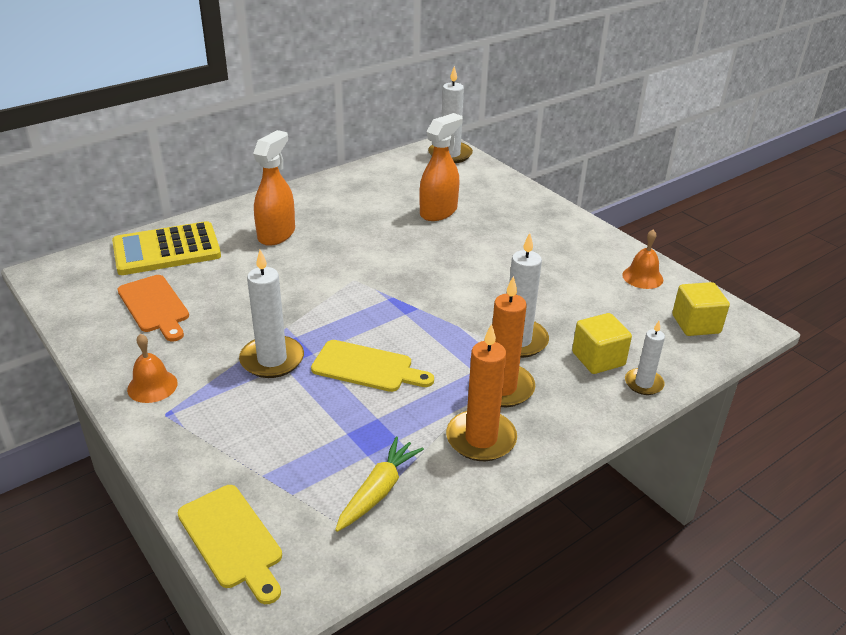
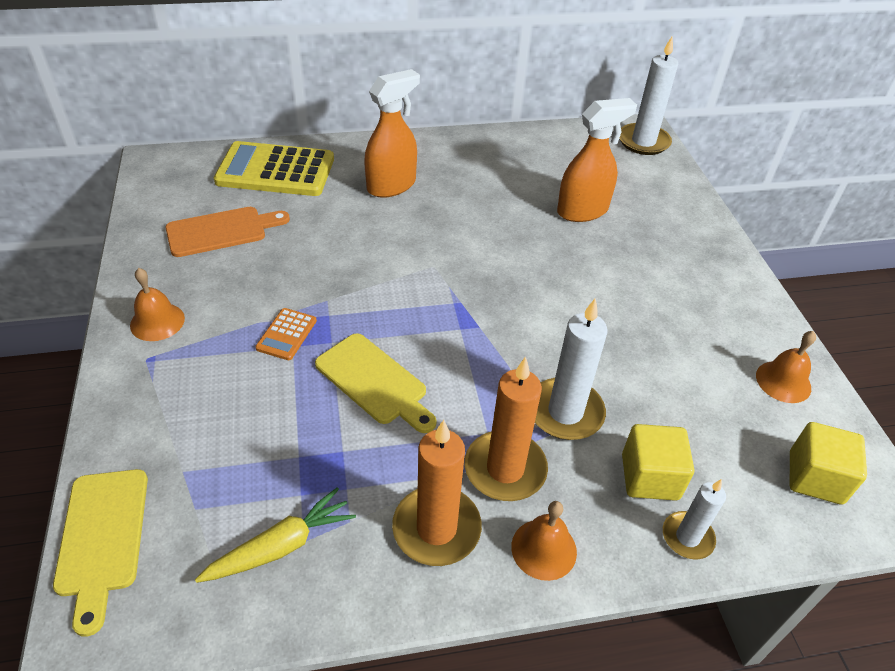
camera: 25 degrees right, 10 degrees up
orange cutting board [118,275,189,342] -> orange cutting board turned 105 degrees counterclockwise [165,207,290,257]
white candle [239,250,304,378] -> orange calculator [255,308,317,360]
none -> orange bell [511,501,577,581]

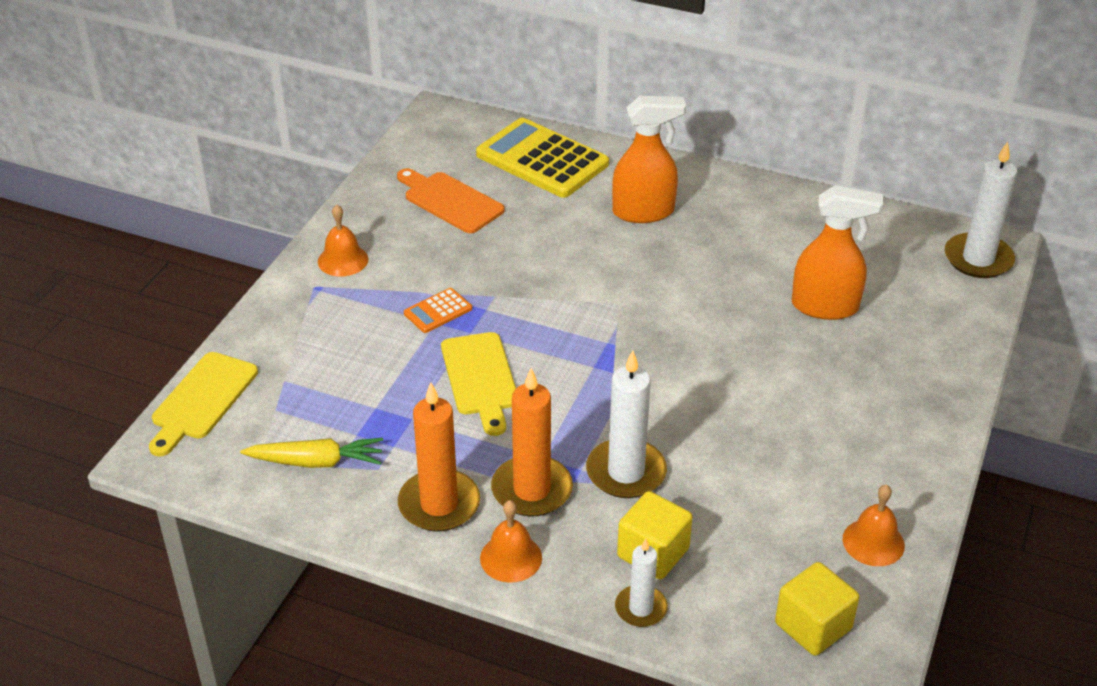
camera: 35 degrees right, 5 degrees down
orange cutting board [165,207,290,257] -> orange cutting board turned 150 degrees counterclockwise [397,168,505,233]

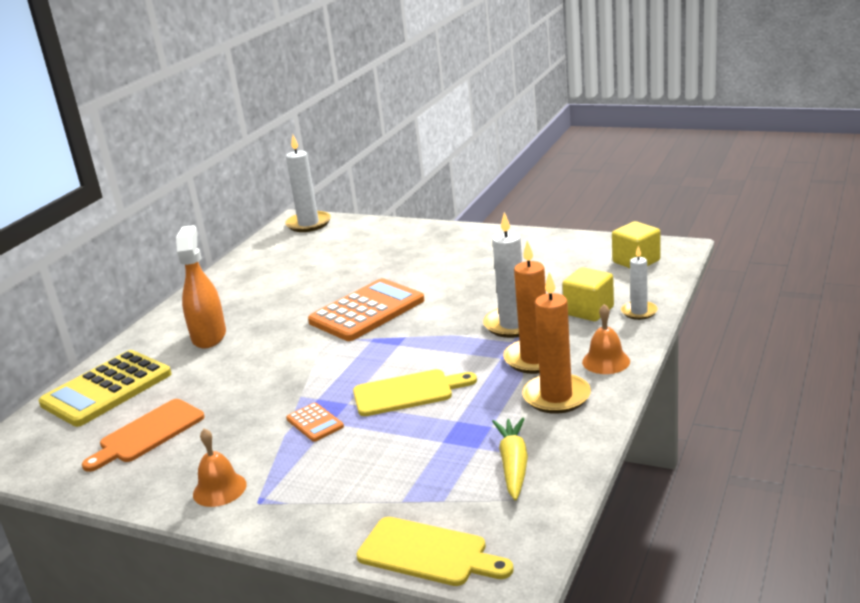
camera: 85 degrees left, 15 degrees down
orange spray bottle [792,185,883,320] -> none
orange bell [843,485,905,566] -> none
none -> orange calculator [308,278,425,341]

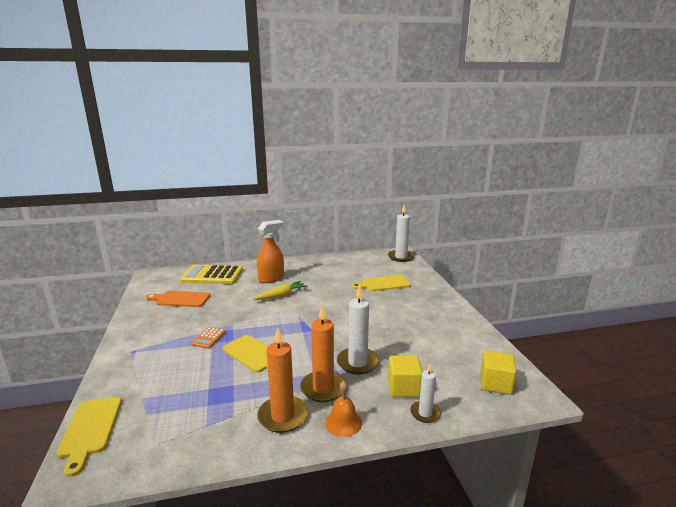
camera: 50 degrees right, 5 degrees down
orange bell [193,428,247,507] -> none
orange calculator [308,278,425,341] -> none
yellow carrot [492,417,528,501] -> yellow carrot moved to [253,281,308,300]
none -> yellow cutting board [351,275,411,291]

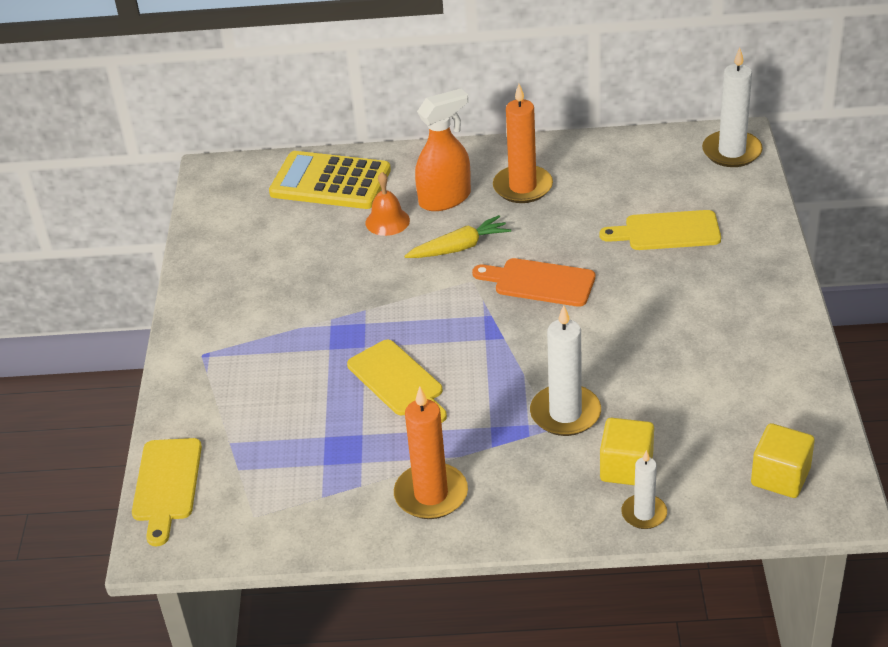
camera: 15 degrees right, 20 degrees up
orange cutting board [146,291,210,307] -> orange cutting board moved to [472,258,595,307]
orange calculator [191,327,226,349] -> none
orange candle [300,305,346,402] -> orange candle moved to [493,84,553,203]
orange bell [325,381,362,437] -> orange bell moved to [366,172,410,236]

